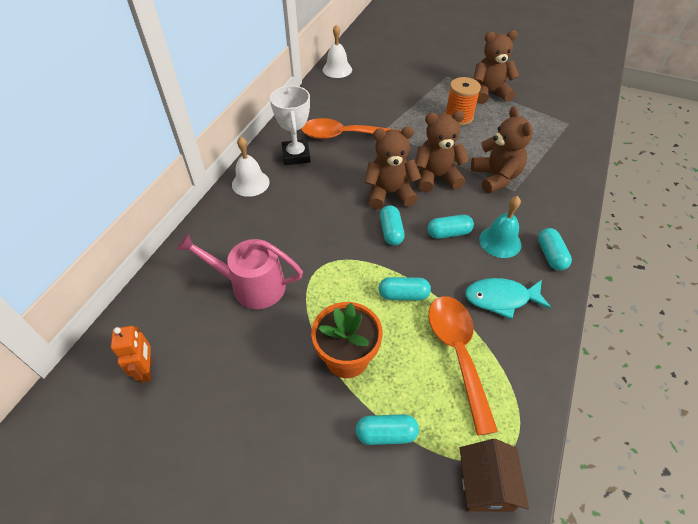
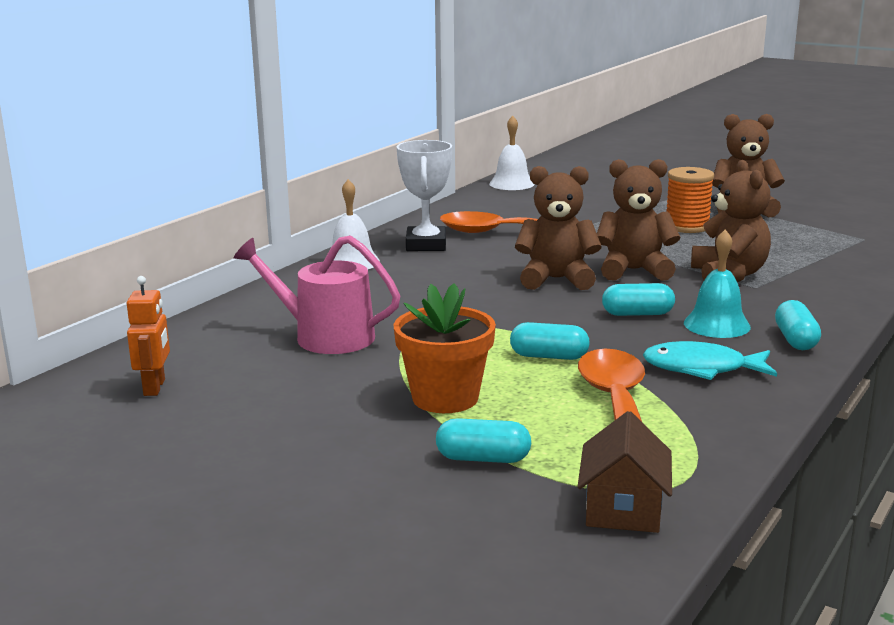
camera: 10 degrees right, 30 degrees down
turquoise capsule [380,205,405,246] -> none

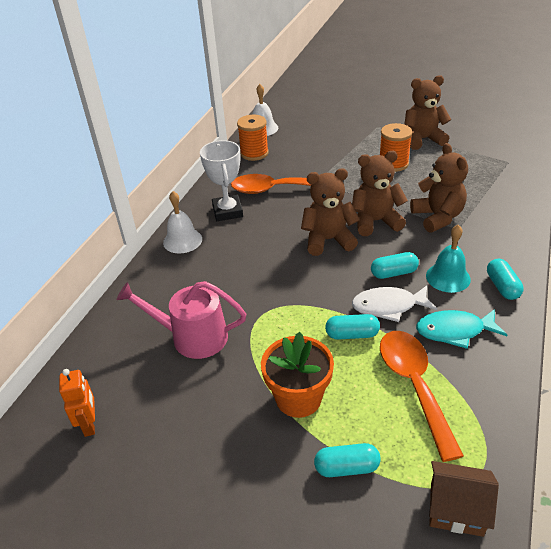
camera: 10 degrees left, 20 degrees up
brown house [578,411,672,533] -> brown house turned 75 degrees counterclockwise [429,461,499,537]
none -> orange spool [237,115,269,161]
none -> white fish [352,286,437,322]

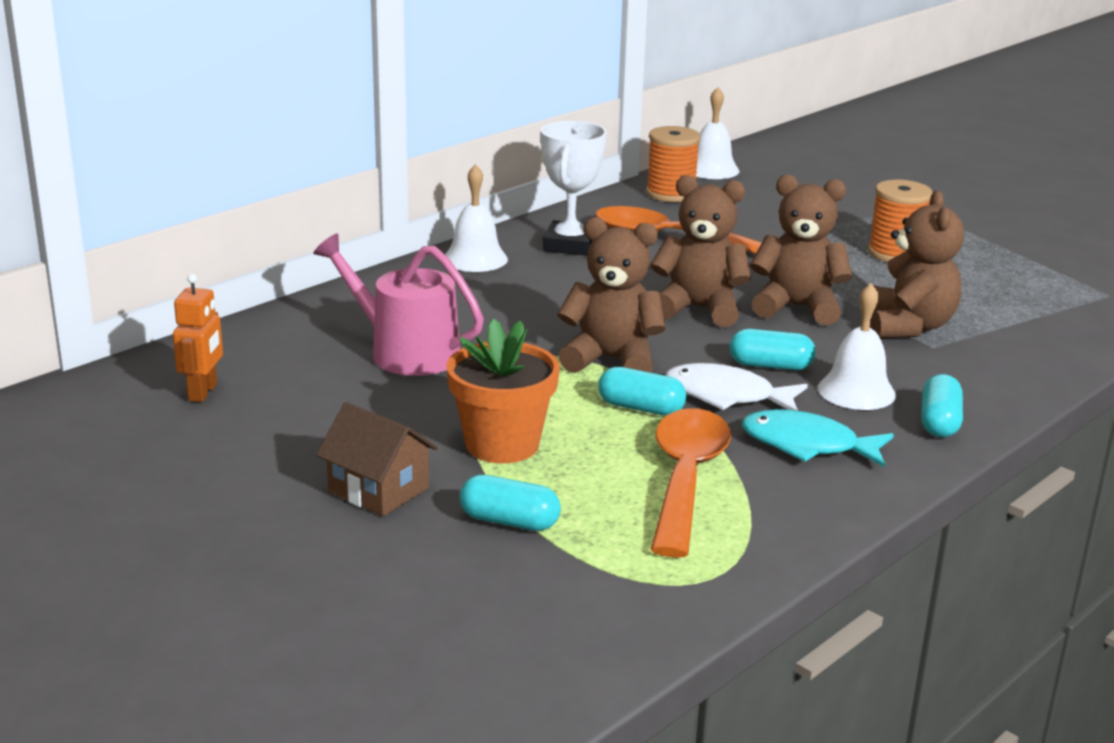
camera: 20 degrees right, 15 degrees down
brown teddy bear [404,75,451,150] -> brown teddy bear moved to [557,217,666,373]
turquoise bell [426,225,471,293] -> white bell [818,283,896,410]
brown house [429,461,499,537] -> brown house moved to [316,402,438,516]

